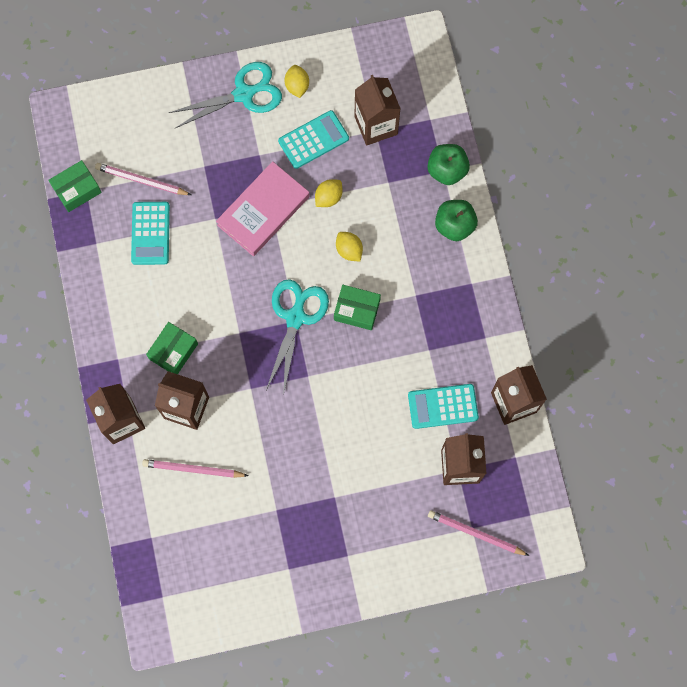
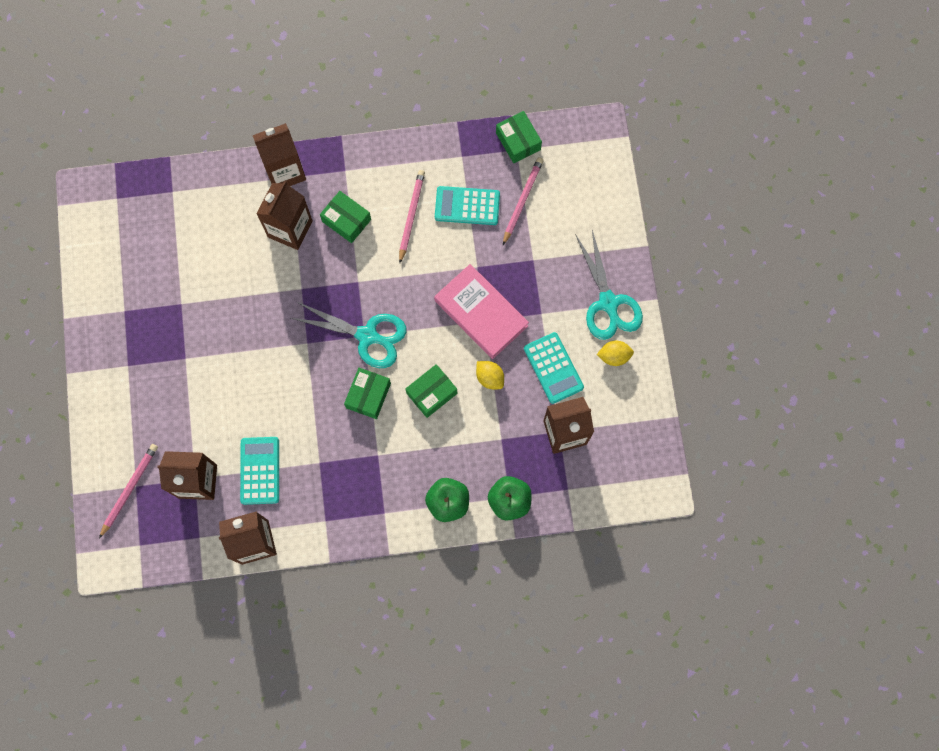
camera: 95 degrees right, 0 degrees up
pink pencil [142,459,249,478] -> pink pencil moved to [399,170,425,263]
yellow lemon [336,232,363,262] -> green box [406,364,457,418]

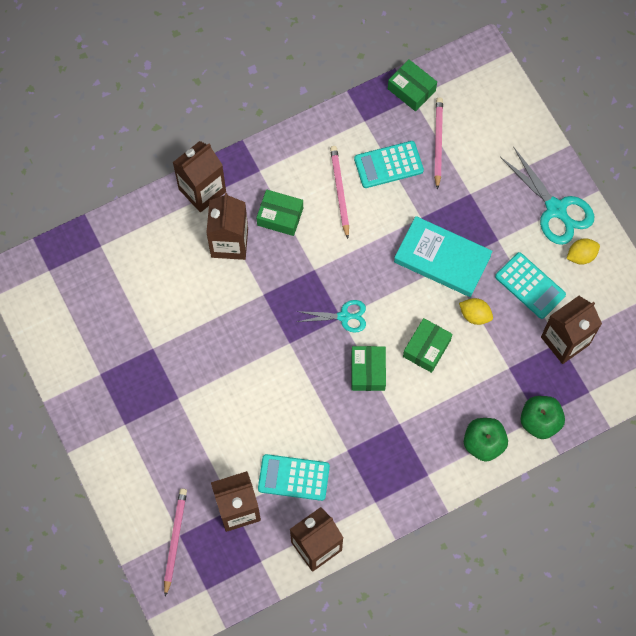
camera: 20 degrees left, 5 degrees down
turquoise calculator [240,437,279,505] -> turquoise calculator turned 60 degrees counterclockwise [258,454,330,501]
turquoise scissors [291,302,407,368] -> turquoise scissors [296,300,366,333], size x0.60
pink book [434,264,529,359] -> turquoise book [394,216,492,297]

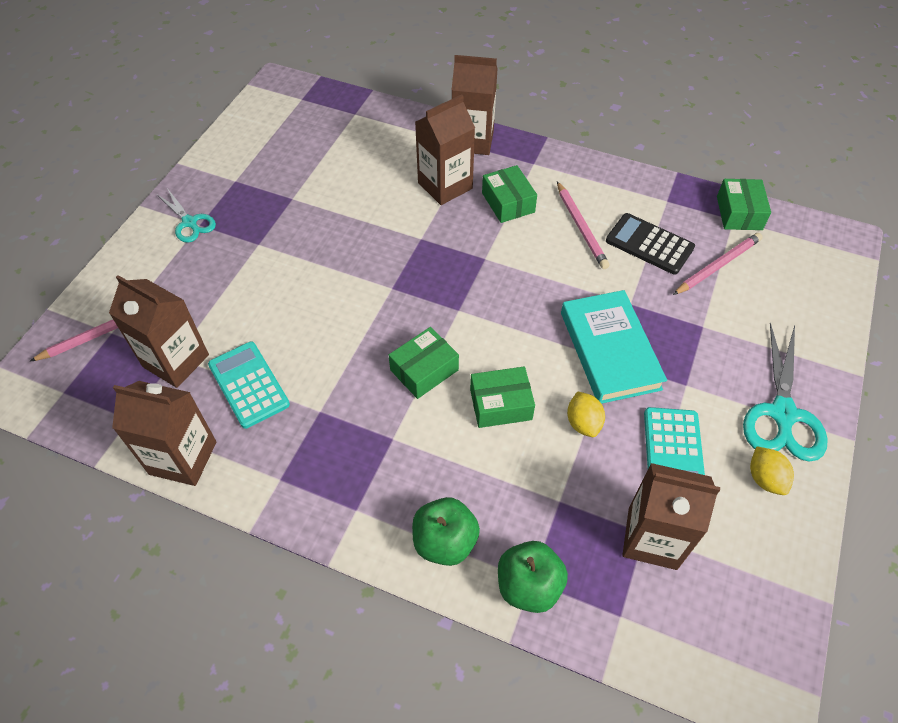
camera: 50 degrees right, 15 degrees down
turquoise scissors [296,300,366,333] -> turquoise scissors moved to [158,188,216,243]
pink pencil [330,146,349,239] -> pink pencil turned 120 degrees clockwise [557,182,610,269]
turquoise calculator [354,141,424,188] -> black calculator [606,213,695,275]
yellow lemon [566,238,600,265] -> yellow lemon turned 45 degrees clockwise [750,446,794,495]

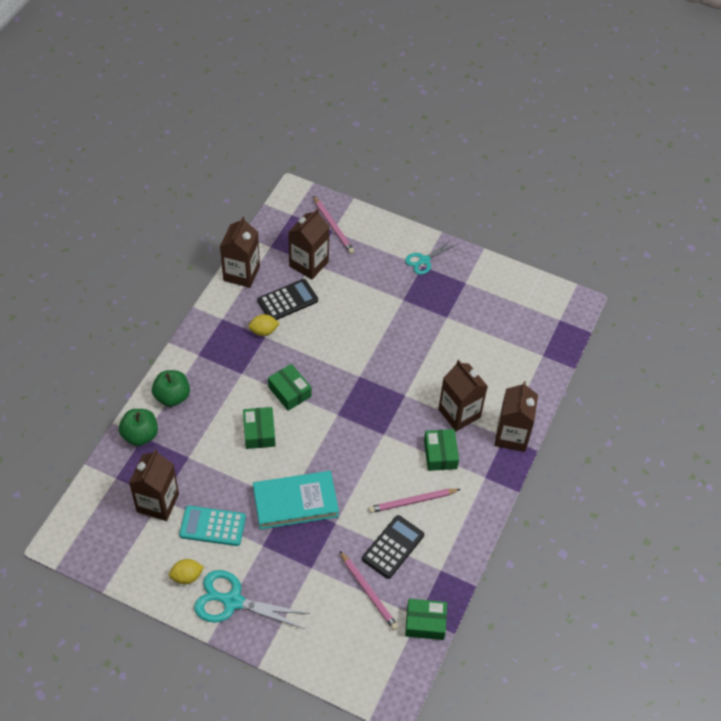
camera: 90 degrees right, 0 degrees up
turquoise calculator [208,342,290,429] -> black calculator [257,279,318,320]
green box [482,165,537,223] -> green box turned 75 degrees counterclockwise [424,429,459,471]
yellow lemon [567,391,605,437] -> yellow lemon moved to [248,314,280,336]

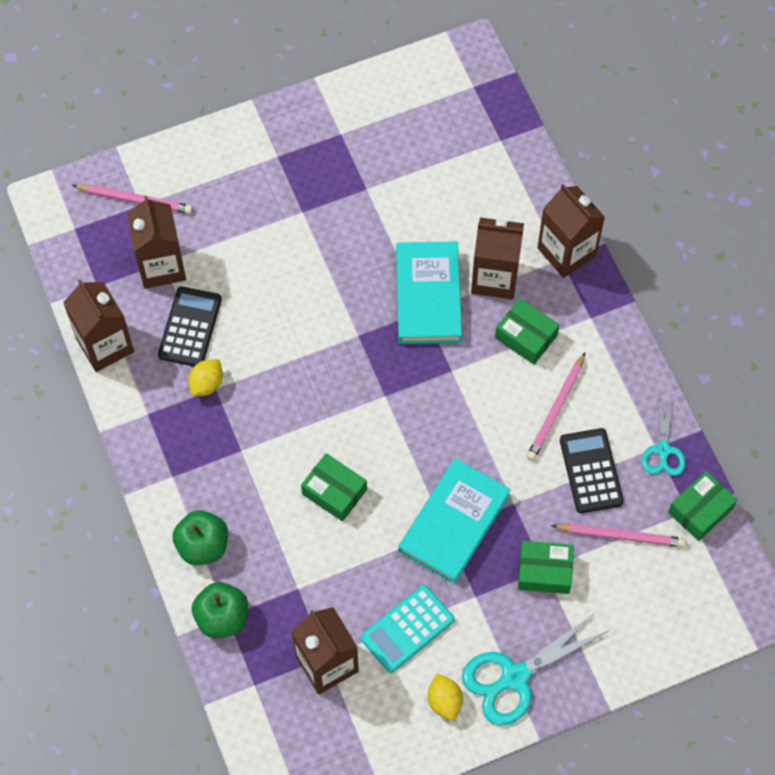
camera: 45 degrees left, 10 degrees up
yellow lemon [169,559,204,584] -> yellow lemon turned 45 degrees counterclockwise [428,674,463,720]
green box [268,364,311,411] -> green box moved to [518,541,574,594]
turquoise scissors [405,240,457,275] -> turquoise scissors moved to [642,394,686,476]
none -> turquoise book [396,242,462,344]

